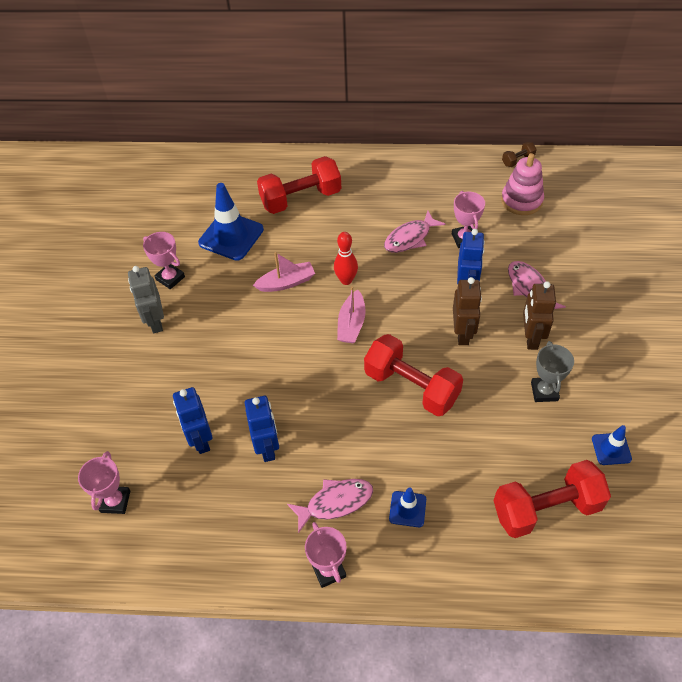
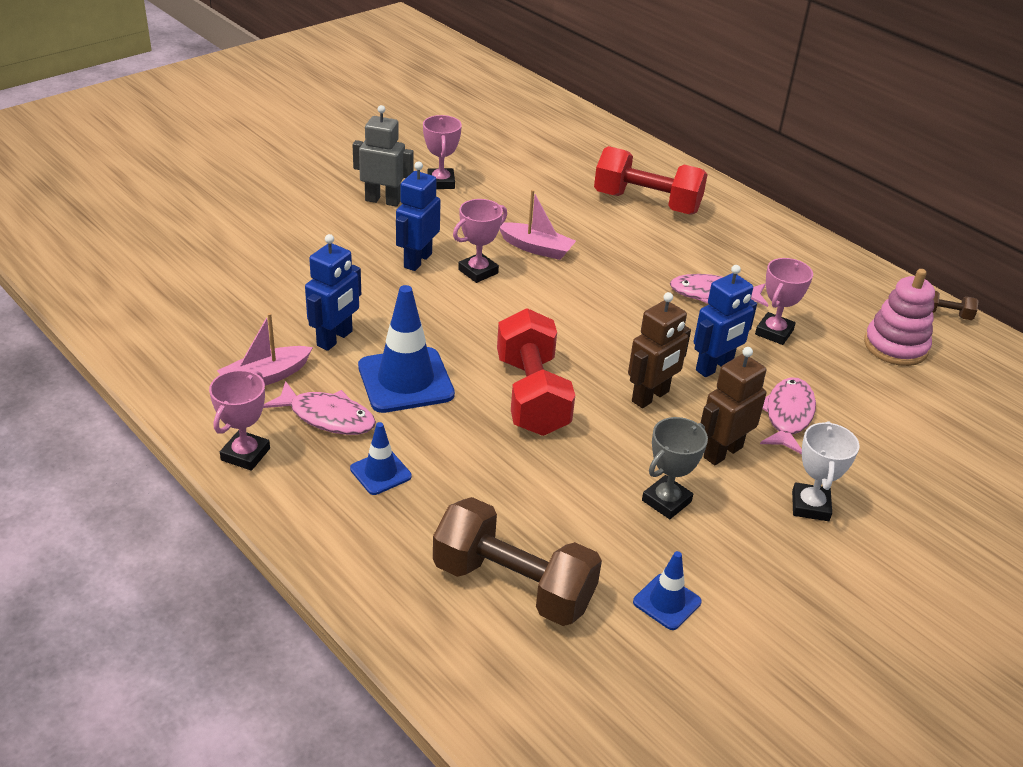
camera: 40 degrees right, 15 degrees down
pink trophy [78,451,130,514] -> pink trophy moved to [453,199,507,283]
grey robot [128,266,164,333] -> grey robot turned 75 degrees clockwise [353,105,414,207]
blue robot [173,387,212,454] -> blue robot moved to [396,161,441,271]
blue traffic cone [198,183,264,261] -> blue traffic cone moved to [358,285,455,413]
red bowling pin [334,232,358,285] -> none
pink boat [337,286,366,343] -> pink boat moved to [217,313,313,386]
red dumbbell [494,460,611,538] -> brown dumbbell [433,497,602,626]
none -> white trophy [792,421,860,521]

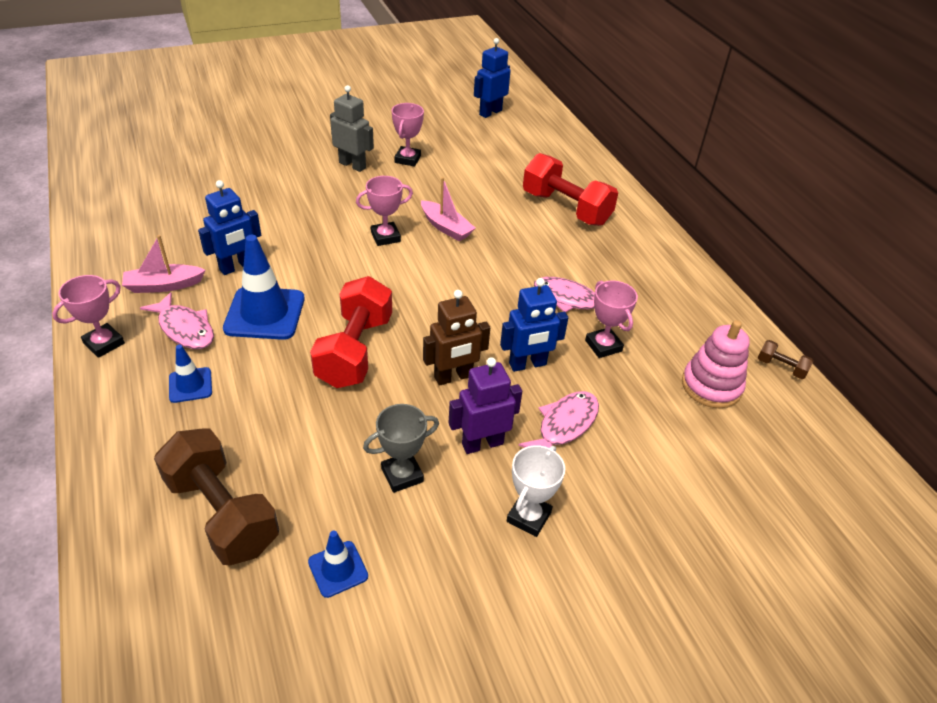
camera: 20 degrees right, 5 degrees up
blue robot [396,161,441,271] -> blue robot moved to [474,38,511,118]
brown robot [701,347,766,465] -> purple robot [449,357,522,454]
pink trophy [755,258,813,345] -> pink trophy turned 75 degrees counterclockwise [585,281,638,358]

